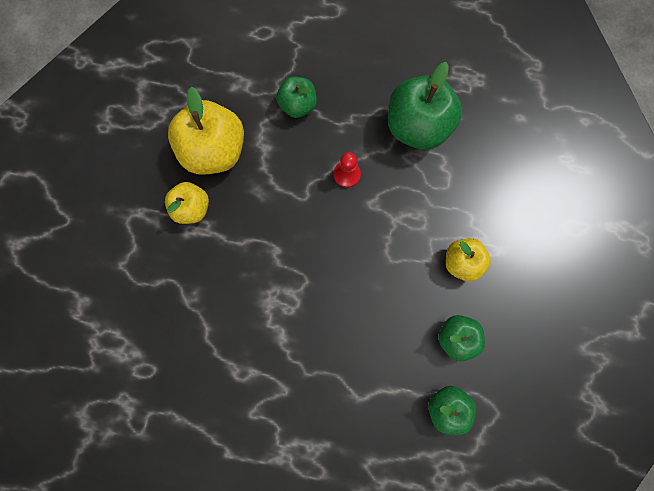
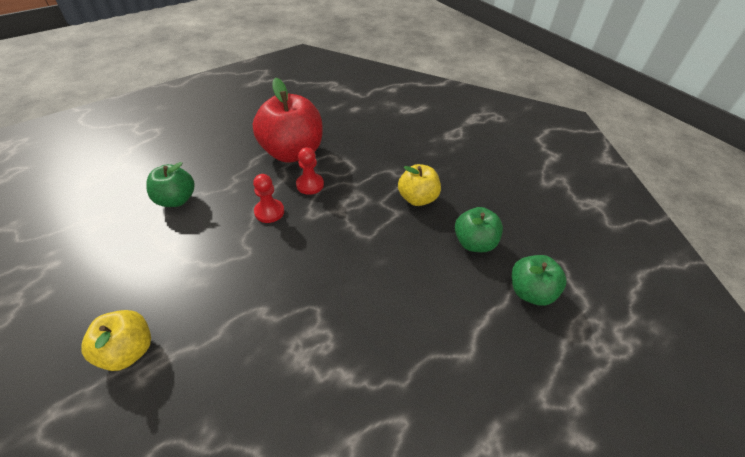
camera: 50 degrees left, 30 degrees down
yellow apple [168,86,244,174] -> none
green apple [388,62,462,150] -> red apple [253,78,322,163]
none -> red pawn [296,147,324,195]

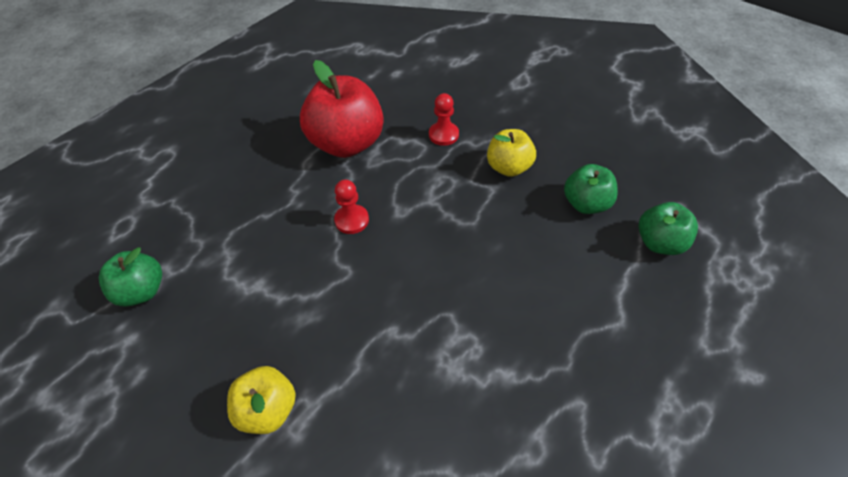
camera: 10 degrees left, 5 degrees up
green apple [146,162,195,207] -> green apple moved to [99,247,162,307]
red pawn [296,147,324,195] -> red pawn moved to [429,93,459,146]

